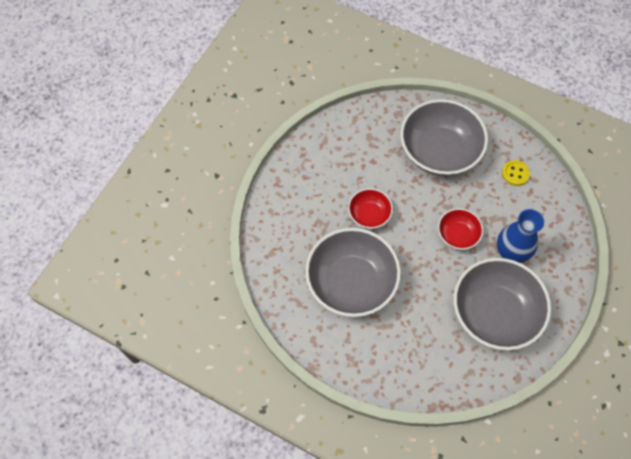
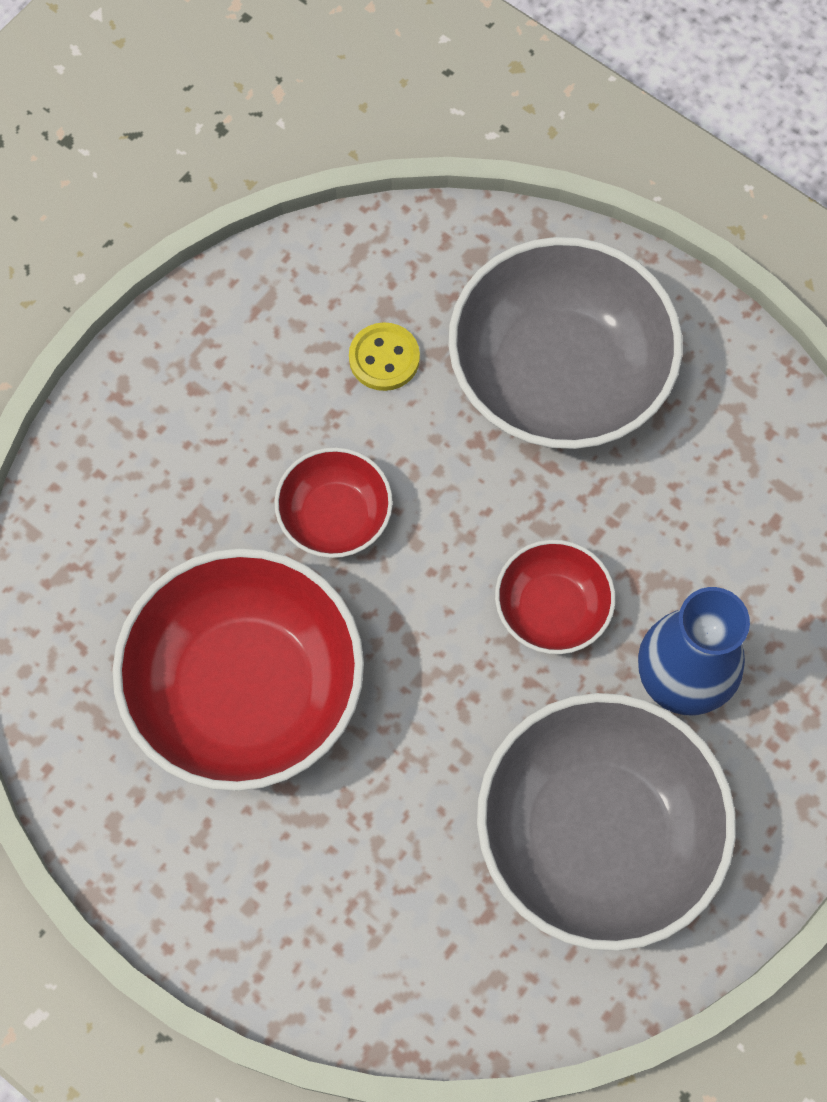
camera: 10 degrees right, 5 degrees up
grey bowl [305,228,401,317] -> red bowl [113,548,364,791]
yellow button [502,160,530,186] -> yellow button moved to [349,322,420,391]

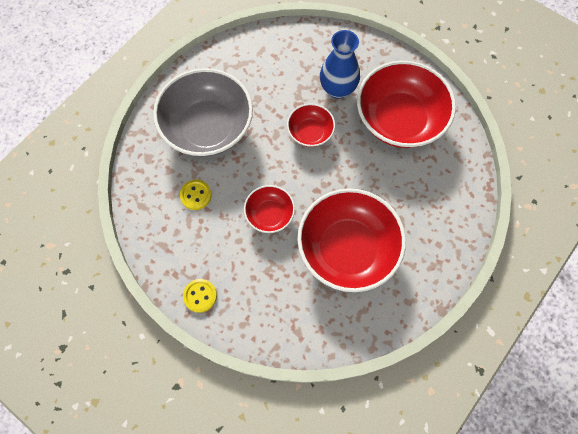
camera: 90 degrees left, 0 degrees up
grey bowl [477,693,736,951] -> red bowl [357,61,456,148]
none -> yellow button [183,279,217,313]

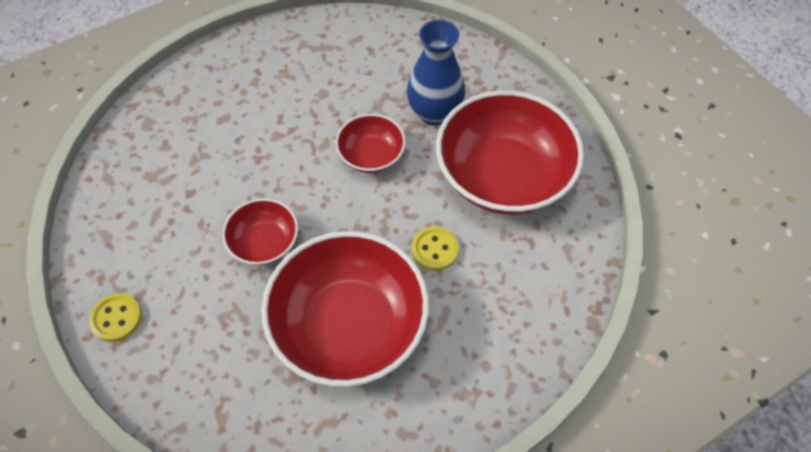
camera: 20 degrees right, 10 degrees down
grey bowl [153,68,253,157] -> none
yellow button [180,180,212,210] -> yellow button moved to [412,227,459,271]

